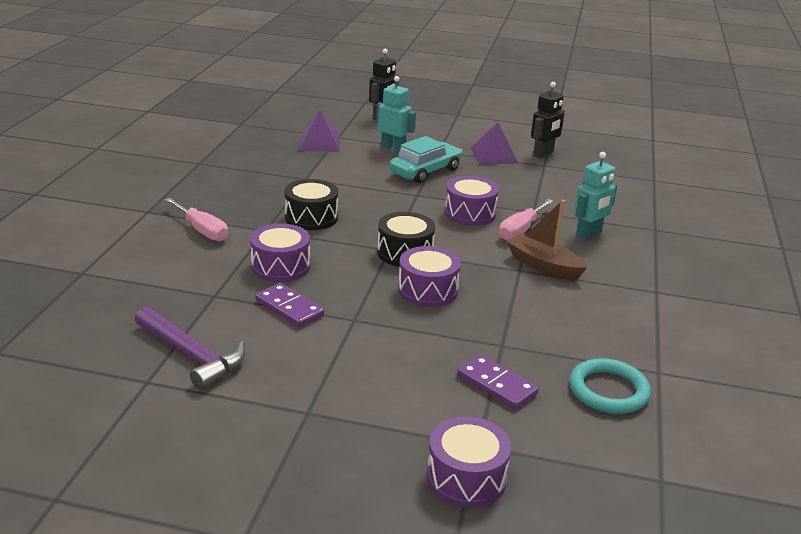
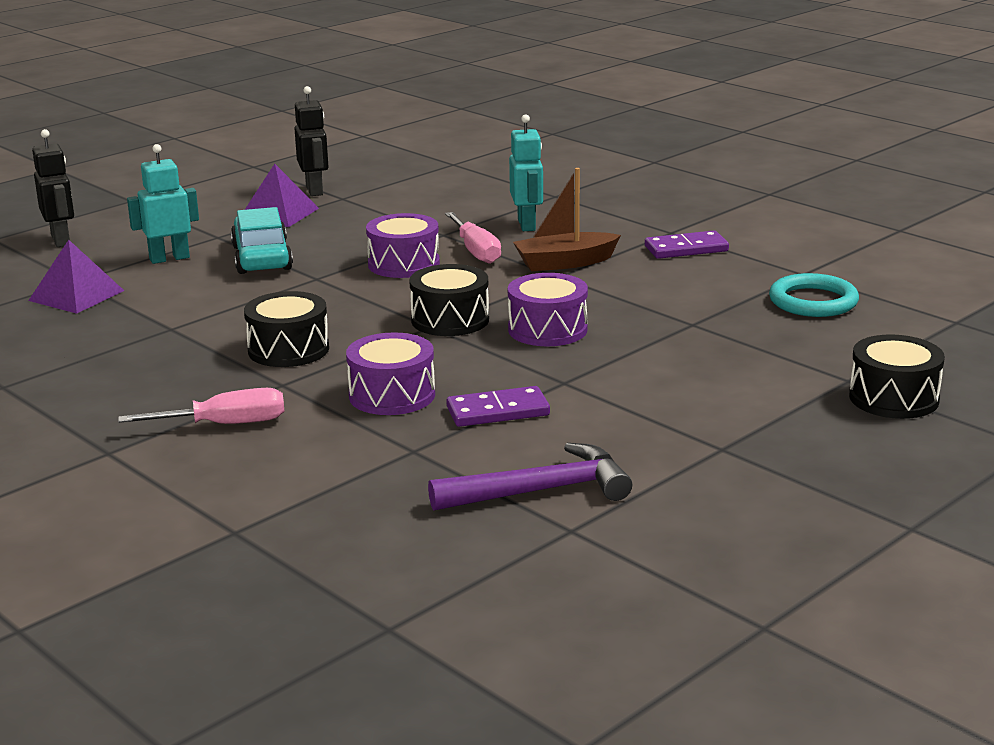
camera: 55 degrees left, 5 degrees down
purple drum [427,416,512,508] -> black drum [849,334,945,419]
purple domino [457,355,539,409] -> purple domino moved to [645,231,729,259]

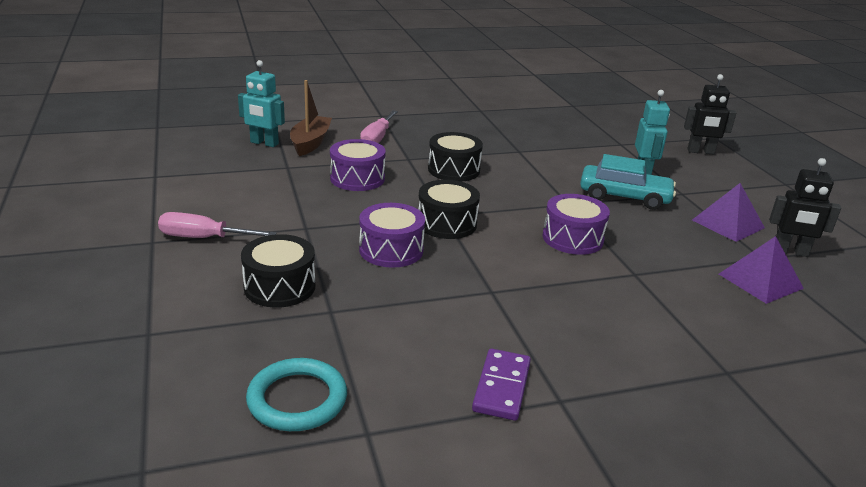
camera: 115 degrees right, 5 degrees up
purple pyramid [28,240,124,314] -> purple pyramid moved to [719,236,804,304]
purple hammer [428,443,632,511] -> none
pink screwdriver [445,212,501,264] -> pink screwdriver moved to [158,212,277,238]
purple domino [446,386,550,427] -> none
turquoise robot [509,114,543,231] -> turquoise robot moved to [238,60,285,147]
brown boat [513,168,621,271] -> brown boat moved to [290,80,332,156]
black drum [849,334,945,419] -> black drum moved to [241,234,315,308]

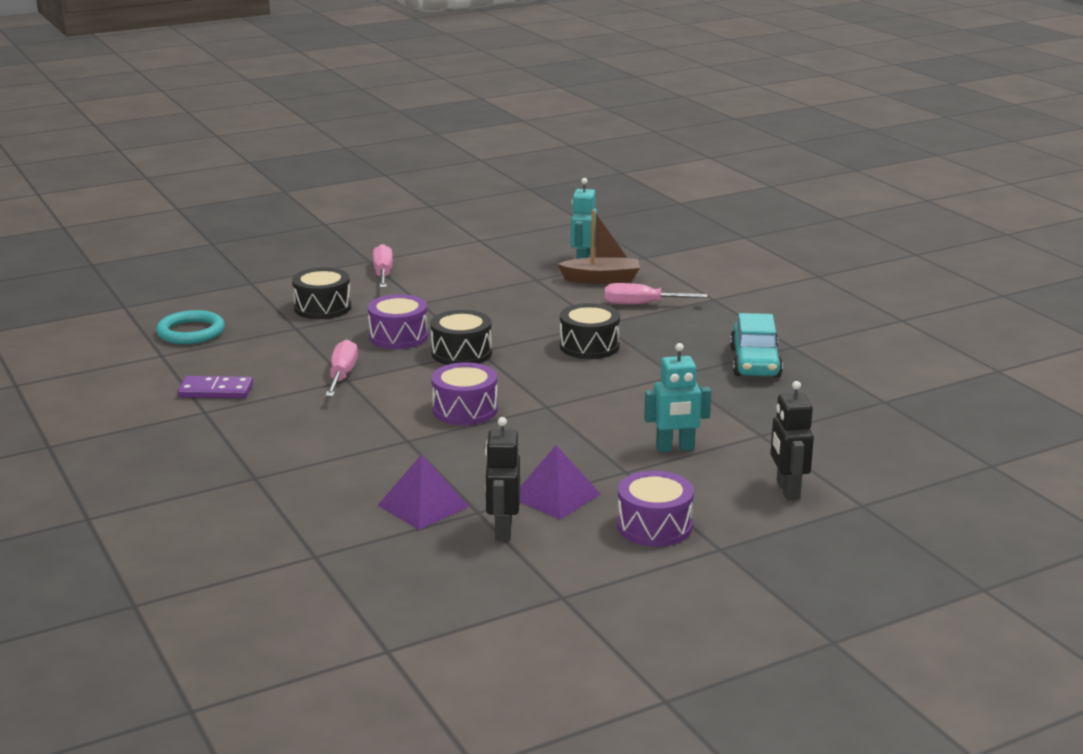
camera: 80 degrees right, 5 degrees down
purple drum [330,139,386,191] -> purple drum moved to [617,471,694,547]
turquoise car [580,154,676,210] -> turquoise car moved to [730,313,783,377]
none -> pink screwdriver [325,340,358,397]

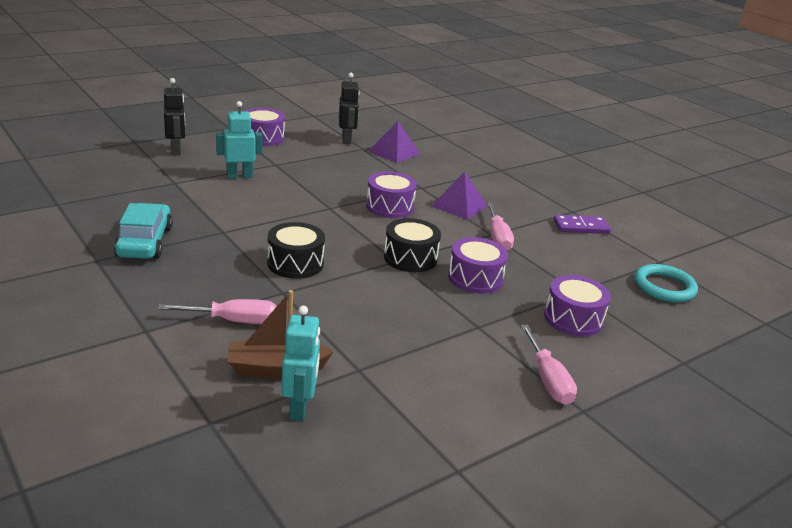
camera: 170 degrees right, 5 degrees up
black drum [292,267,351,319] -> purple drum [544,275,611,337]
purple pyramid [520,445,601,520] -> purple pyramid moved to [431,171,488,220]

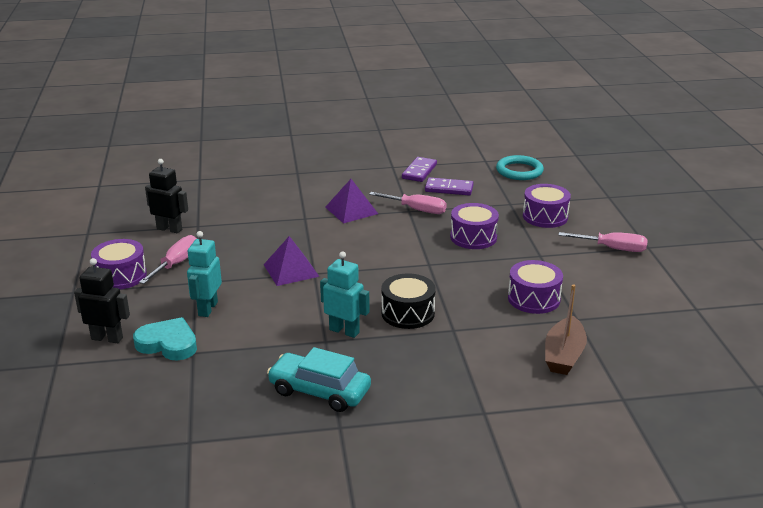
camera: 60 degrees left, 0 degrees up
pink screwdriver [158,299,277,324] -> pink screwdriver moved to [139,235,197,284]
turquoise robot [282,306,320,421] -> turquoise robot moved to [320,251,369,338]
purple drum [366,172,417,218] -> purple drum moved to [508,260,563,314]
purple pyramid [369,121,420,163] -> purple pyramid moved to [264,236,320,286]
black drum [384,218,441,272] -> none
none -> turquoise heart [133,317,197,361]
none -> purple domino [425,177,474,196]

